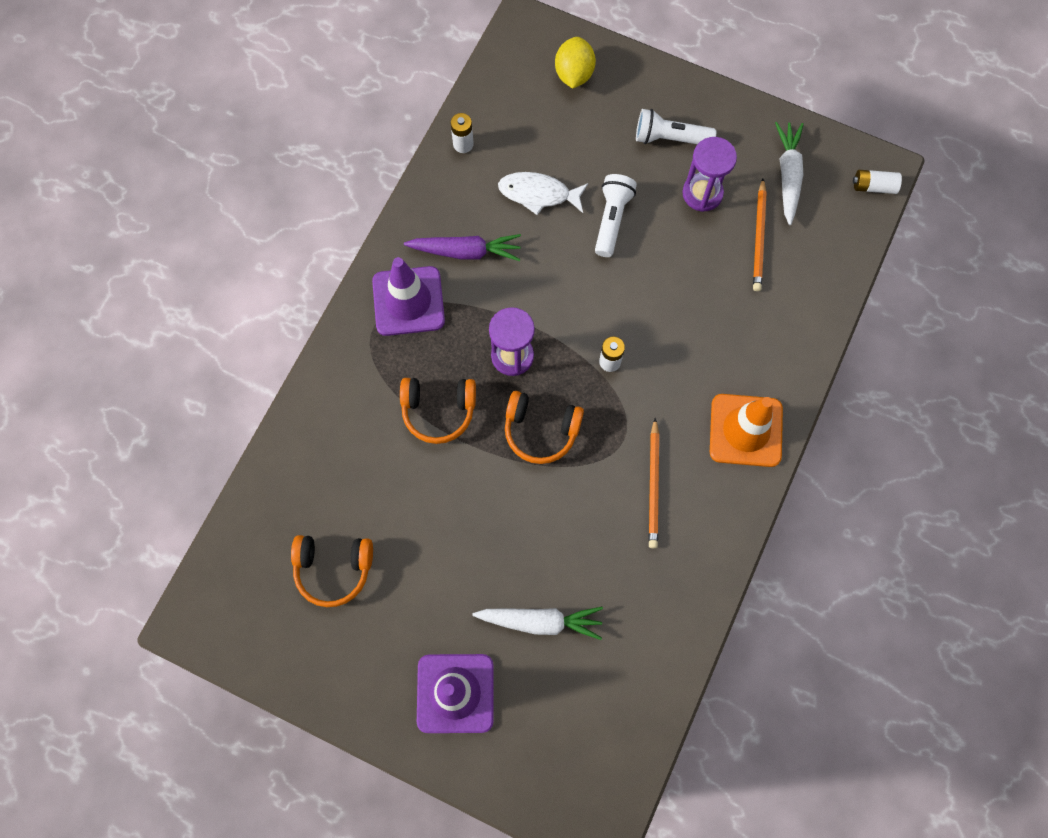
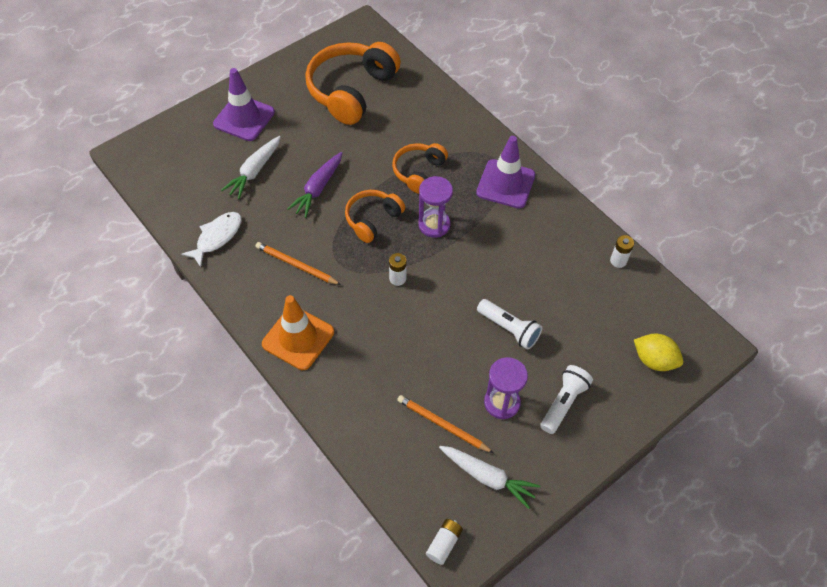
camera: 115 degrees right, 15 degrees down
orange headphones [291,535,373,607] -> orange headphones [305,42,401,125], size x1.78
purple carrot [404,234,521,261] -> purple carrot moved to [287,152,342,218]
white fish [498,172,588,215] -> white fish moved to [181,212,242,267]

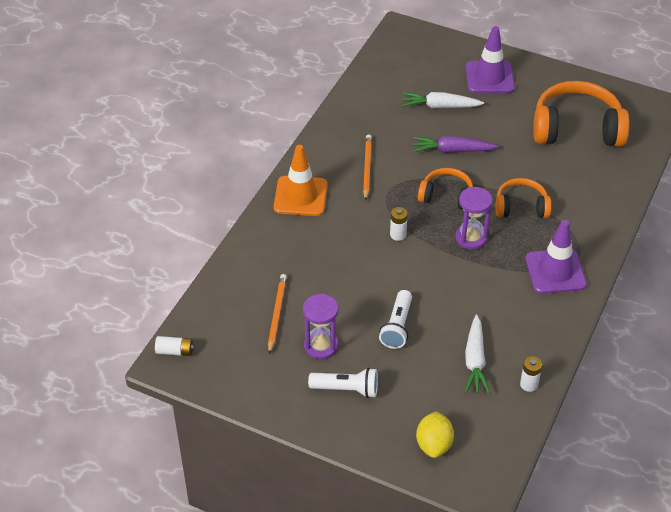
camera: 65 degrees right, 10 degrees down
white fish [181,212,242,267] -> none
white carrot [439,446,540,509] -> white carrot moved to [465,315,490,394]

